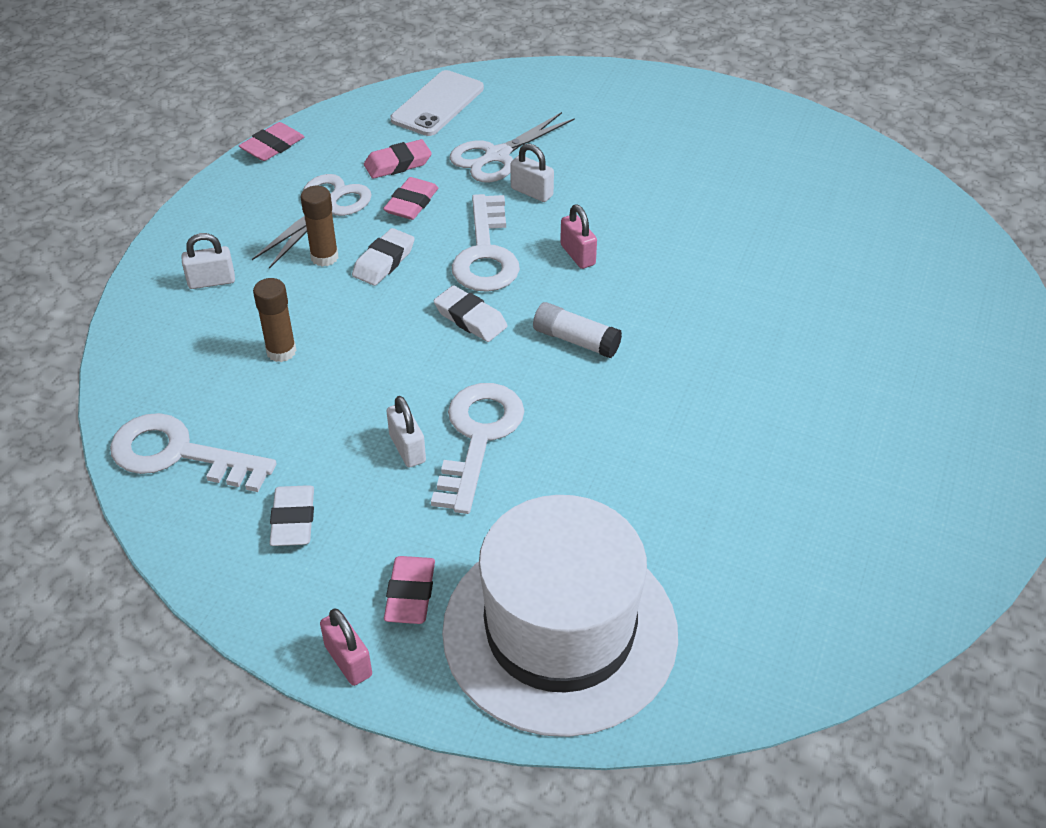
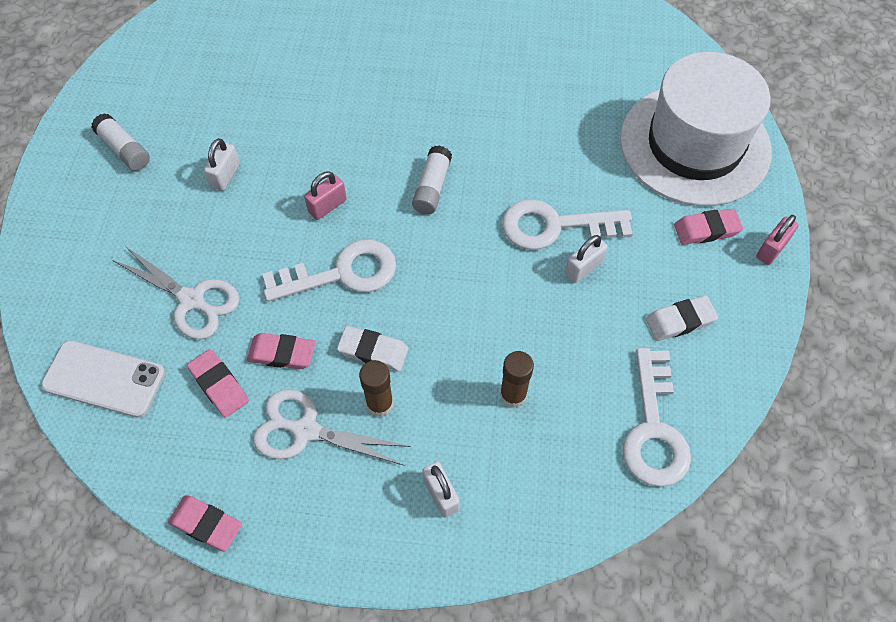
camera: 105 degrees left, 15 degrees up
white eraser [434,285,507,342] -> none
white padlock [510,144,554,202] -> white padlock moved to [204,138,240,191]
none -> white glue stick [91,113,150,171]

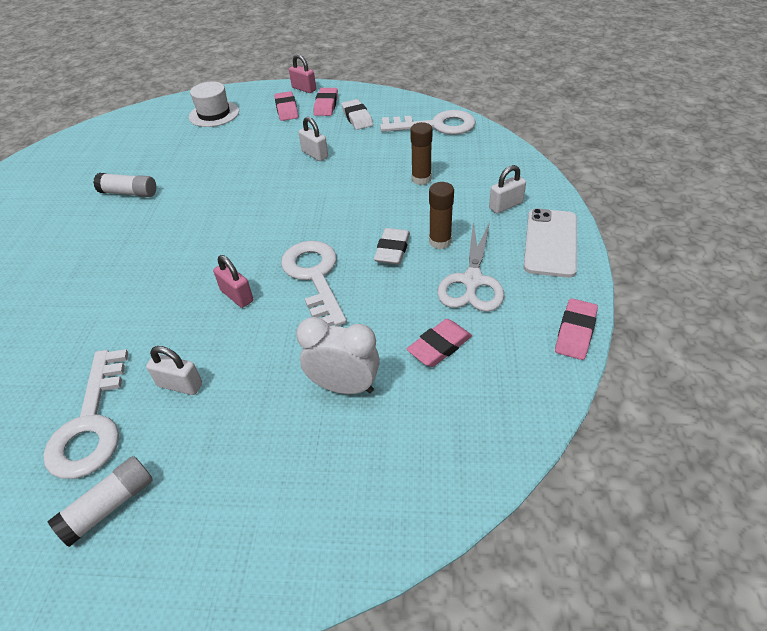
camera: 90 degrees left, 15 degrees down
white phone [41,340,165,418] -> white phone moved to [524,208,577,278]
white scissors [112,246,240,340] -> white clock [296,317,380,394]
pink eraser [247,333,315,369] -> pink eraser moved to [314,88,338,116]
white glue stick [412,146,452,214] -> white glue stick moved to [93,173,156,197]
white key [502,199,632,250] -> white key moved to [43,349,128,479]
white hat [620,52,772,206] -> white hat [189,81,239,127], size x0.46

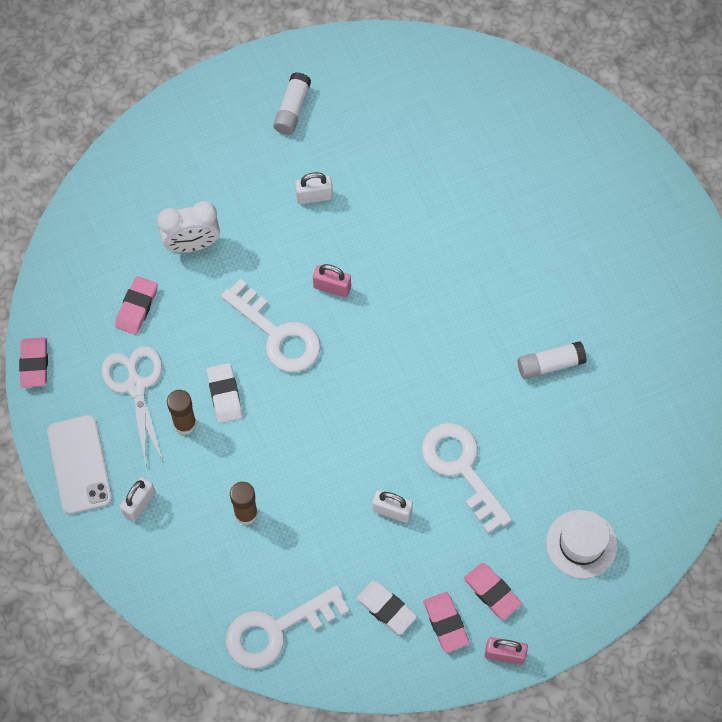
camera: 150 degrees right, 20 degrees up
white key [43,349,128,479] -> white key moved to [422,423,512,534]

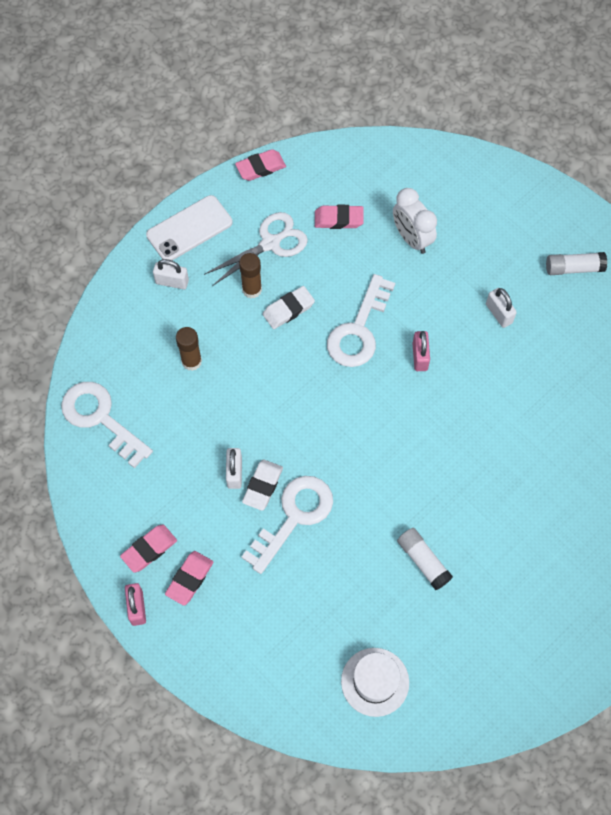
camera: 70 degrees right, 0 degrees up
white eraser [356,581,417,635] -> white eraser moved to [242,459,283,511]
white hat [546,510,617,579] -> white hat moved to [341,648,409,717]

